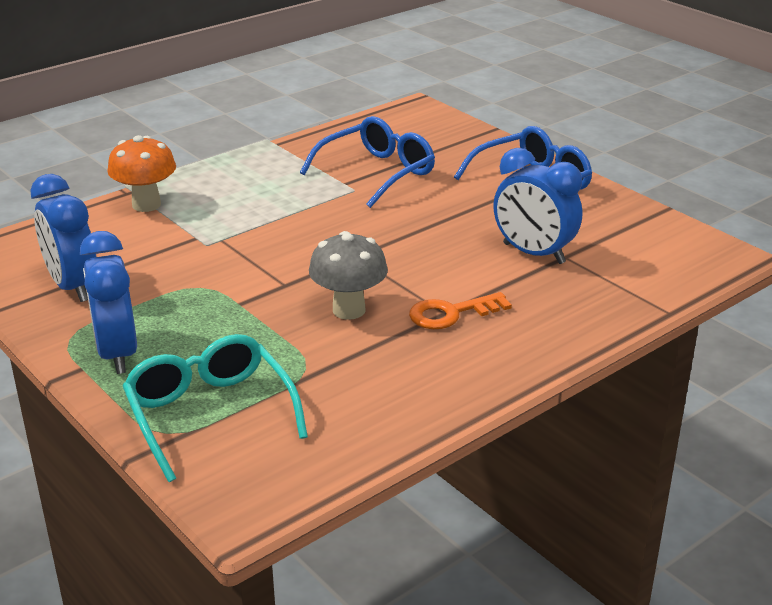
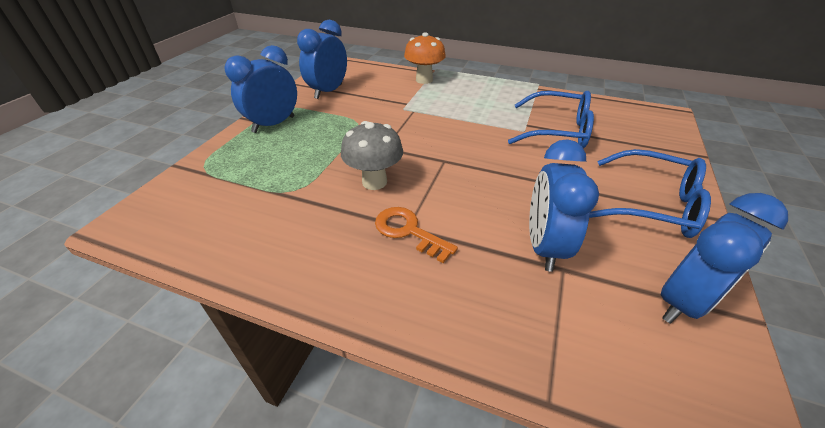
camera: 60 degrees right, 10 degrees up
turquoise glasses [123,334,308,482] -> none
none -> blue clock [661,193,788,324]

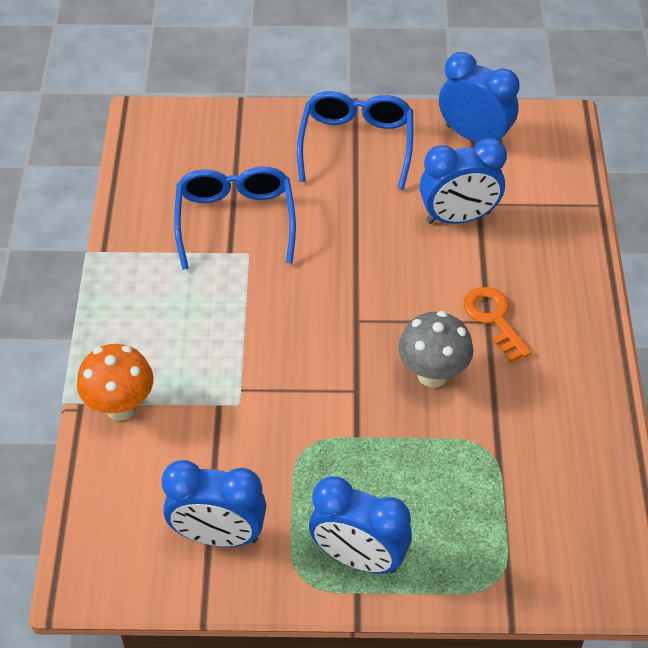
camera: 110 degrees left, 10 degrees up
orange key [375,207,458,263] -> orange key turned 135 degrees clockwise [463,287,532,363]

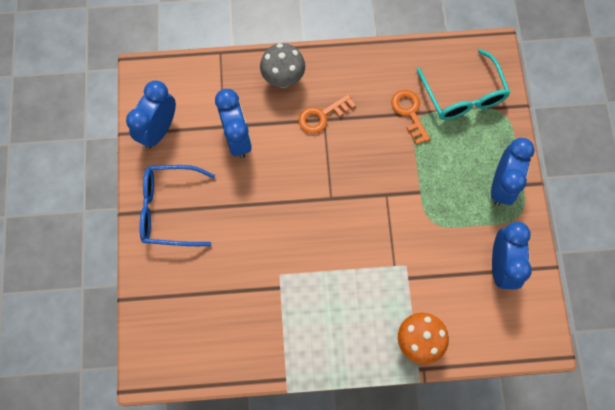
camera: 95 degrees left, 20 degrees up
blue glasses [174,166,296,270] -> none
grey mushroom [398,311,473,388] -> grey mushroom moved to [260,43,305,88]
none -> orange key [391,90,430,145]
none -> turquoise glasses [416,49,510,120]

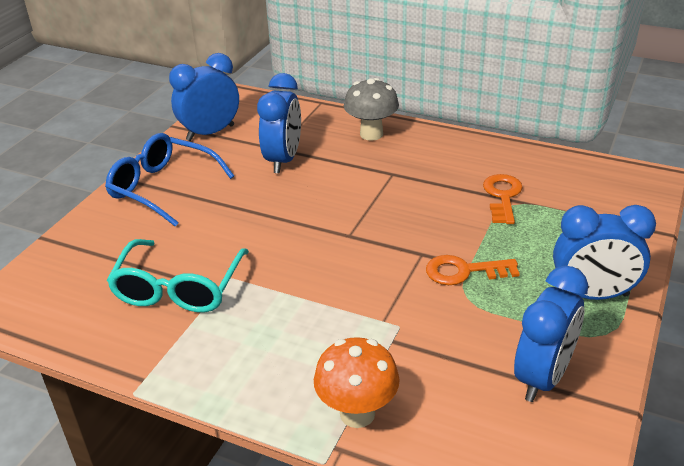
camera: 30 degrees right, 35 degrees down
orange key [298,94,356,134] -> orange key moved to [426,255,520,285]
turquoise glasses [416,49,510,120] -> turquoise glasses moved to [107,239,249,312]
blue clock [491,138,535,206] -> blue clock turned 45 degrees clockwise [553,205,656,300]

